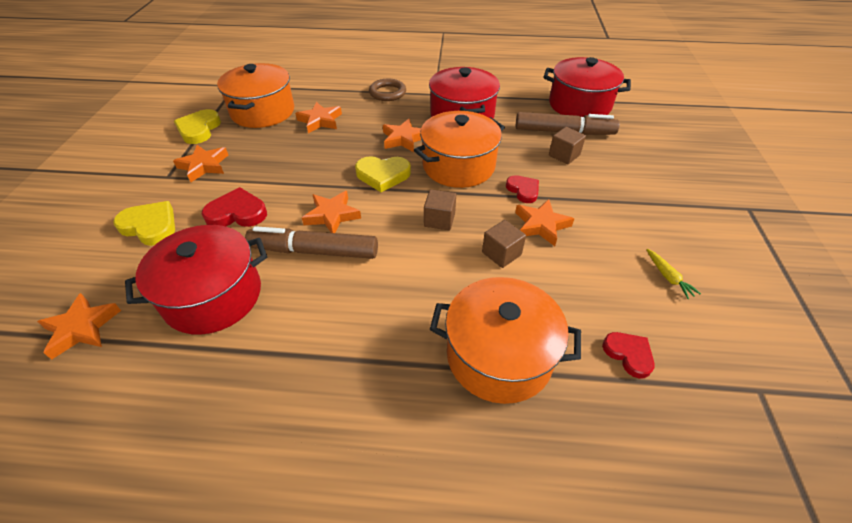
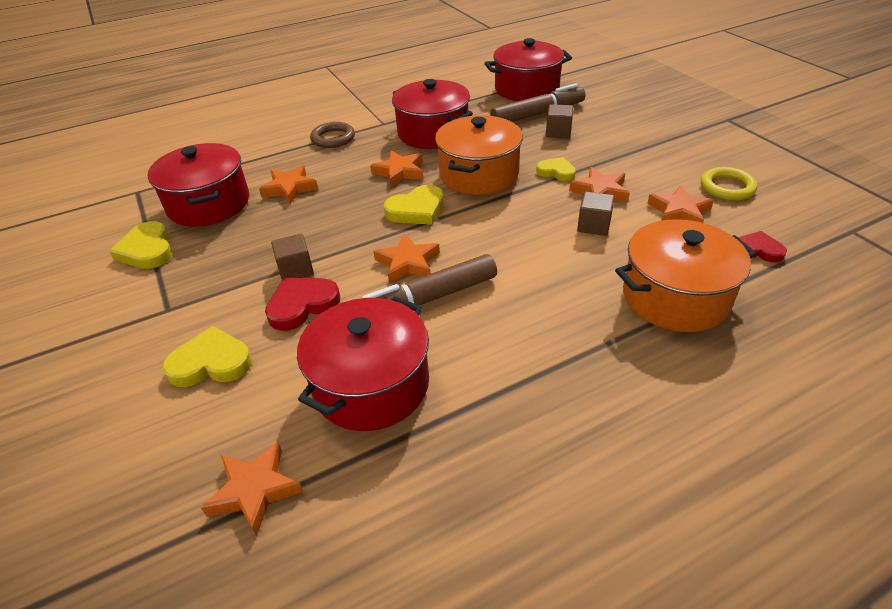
camera: 30 degrees left, 5 degrees down
orange star [173,145,228,182] -> orange star moved to [647,185,714,223]
orange pot [217,63,294,128] -> red pot [148,143,249,227]
brown cube [424,190,456,230] -> brown cube moved to [271,234,314,280]
red heart [506,175,539,203] -> yellow heart [536,157,576,181]
yellow carrot [646,249,701,299] -> yellow ring [701,167,757,200]

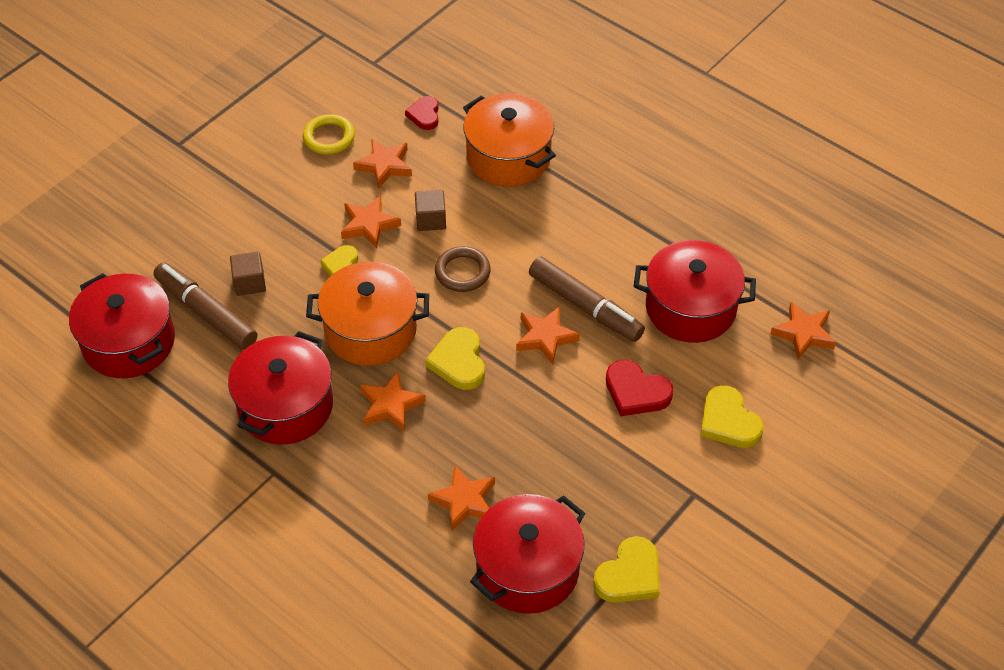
camera: 115 degrees left, 10 degrees up
brown cube [271,234,314,280] -> none
brown ring [310,122,355,148] -> brown ring moved to [435,246,491,292]
yellow heart [384,185,444,225] -> yellow heart turned 135 degrees counterclockwise [425,327,485,390]

